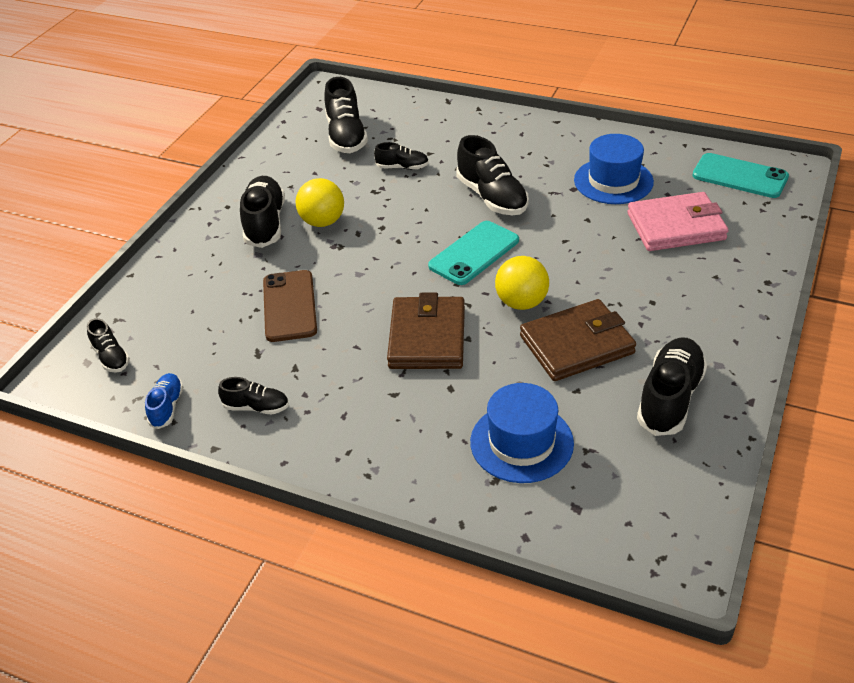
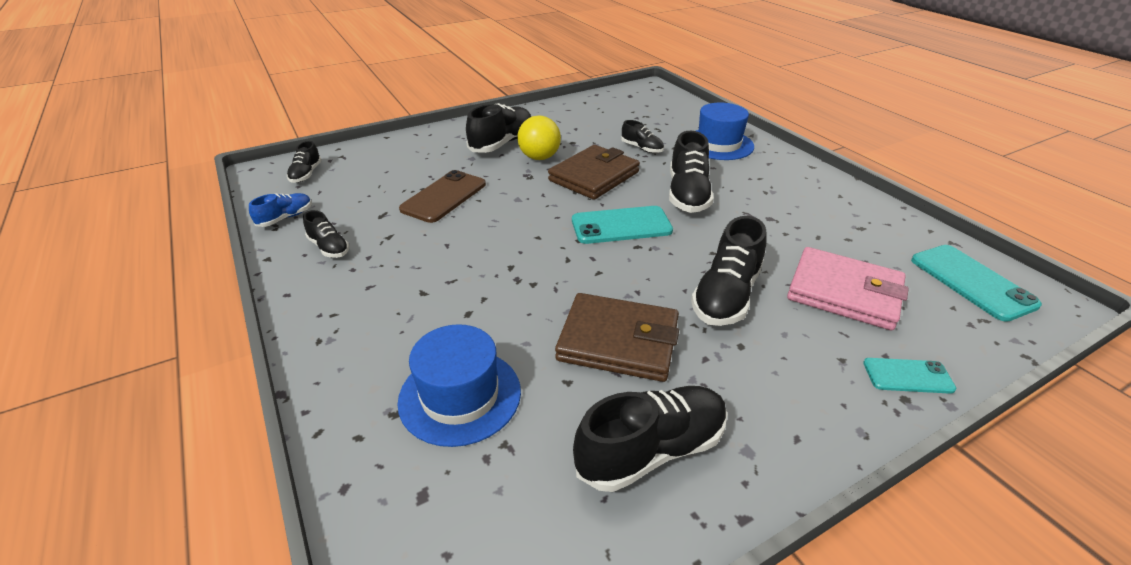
camera: 35 degrees right, 5 degrees down
black shoe [324,77,368,153] -> black shoe moved to [691,216,767,326]
brown wallet [387,293,465,369] -> brown wallet moved to [548,145,640,200]
yellow ball [495,256,549,310] -> none
blue hat [574,134,654,204] -> blue hat moved to [696,103,754,160]
none -> turquoise phone [863,358,956,394]

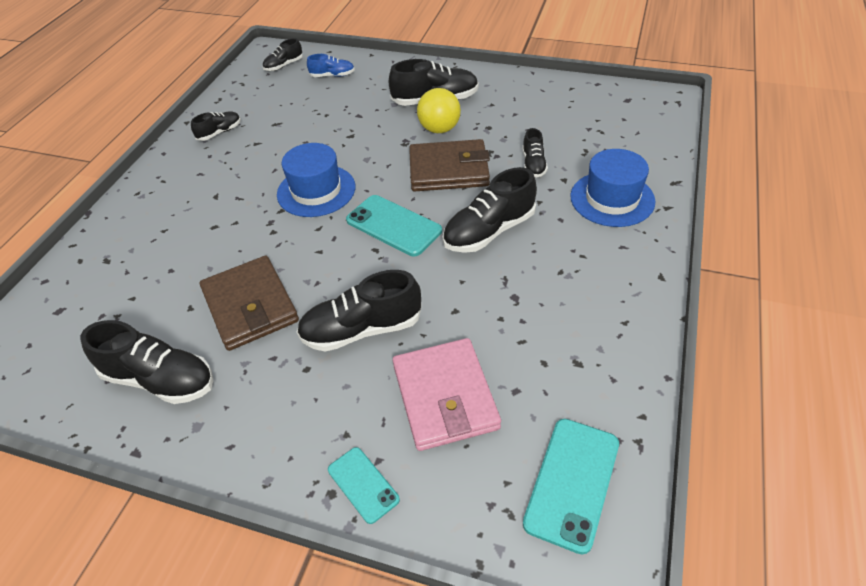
camera: 50 degrees right, 10 degrees up
blue shoe [249,193,312,227] -> blue shoe moved to [307,54,355,77]
black shoe [303,210,349,258] -> black shoe turned 135 degrees counterclockwise [191,112,241,141]
blue hat [397,324,521,447] -> blue hat moved to [277,143,355,217]
brown phone [399,170,486,223] -> none

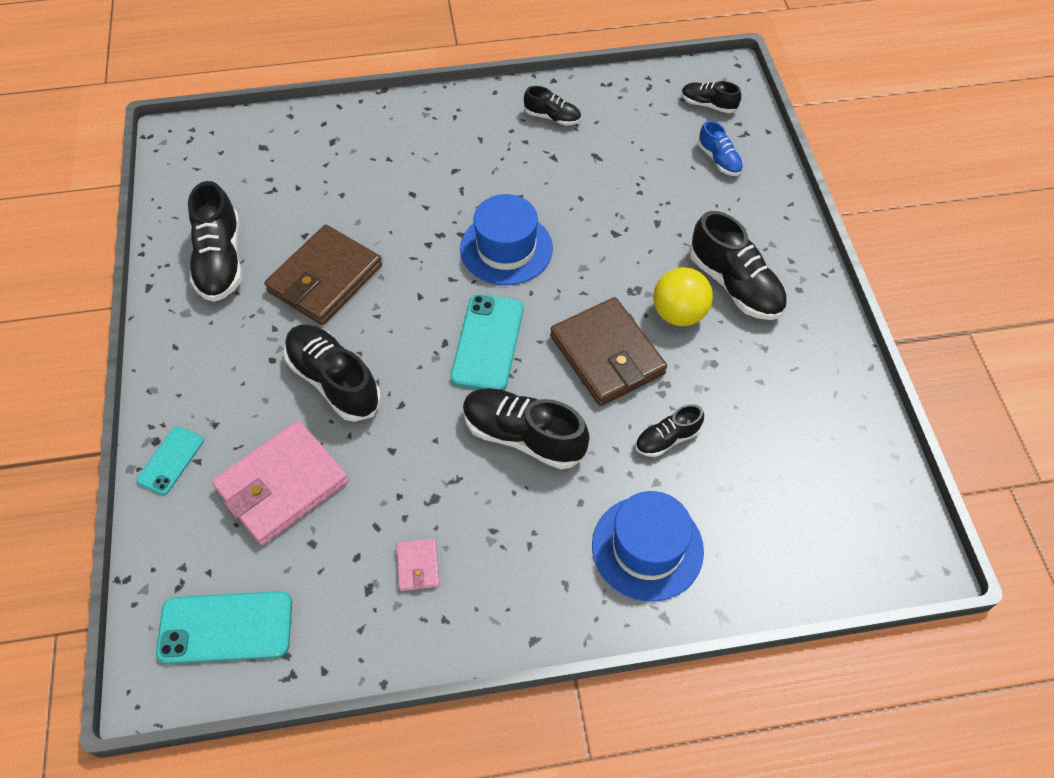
camera: 60 degrees right, 10 degrees up
none -> pink wallet [396,538,440,591]

